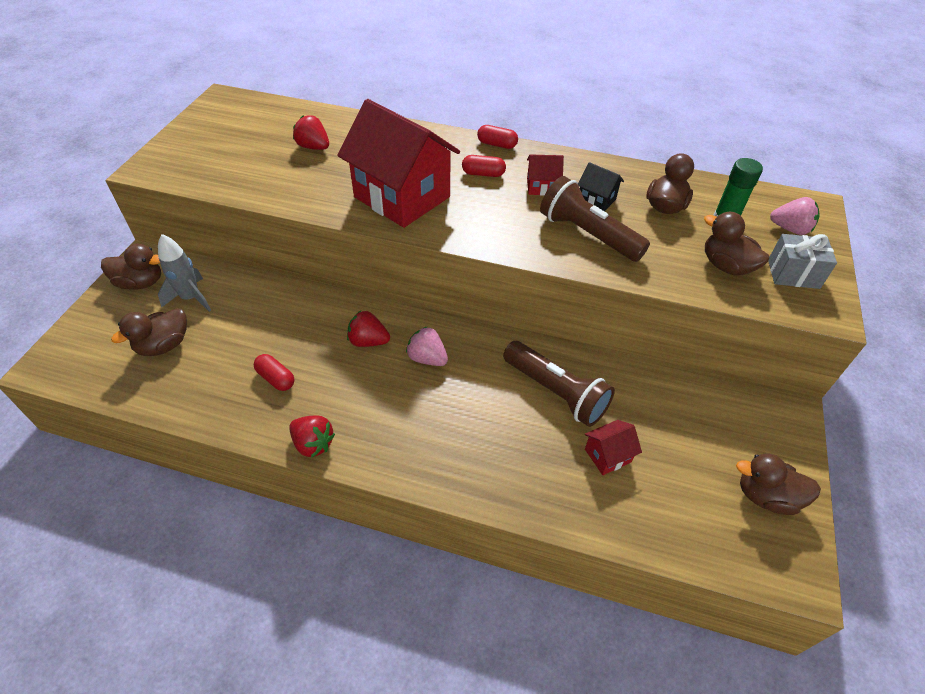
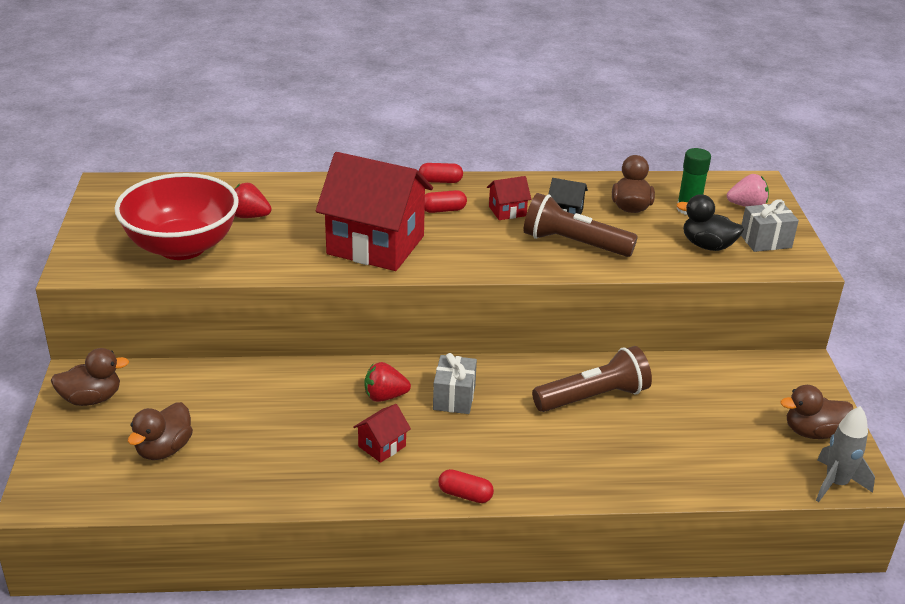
camera: 20 degrees left, 15 degrees down
grey rocket [158,234,211,312] -> grey rocket moved to [816,406,875,502]
red capsule [254,354,294,391] -> red capsule moved to [438,469,494,503]
red strawberry [289,416,335,458] -> none
pink strawberry [406,326,448,366] -> grey gift [433,353,477,414]
brown flashlight [503,341,615,427] -> brown flashlight turned 45 degrees counterclockwise [532,346,652,412]
red house [585,420,642,475] -> red house moved to [353,404,411,463]
brown duck [704,212,769,276] -> black duck [677,194,744,251]
none -> red bowl [114,173,239,260]

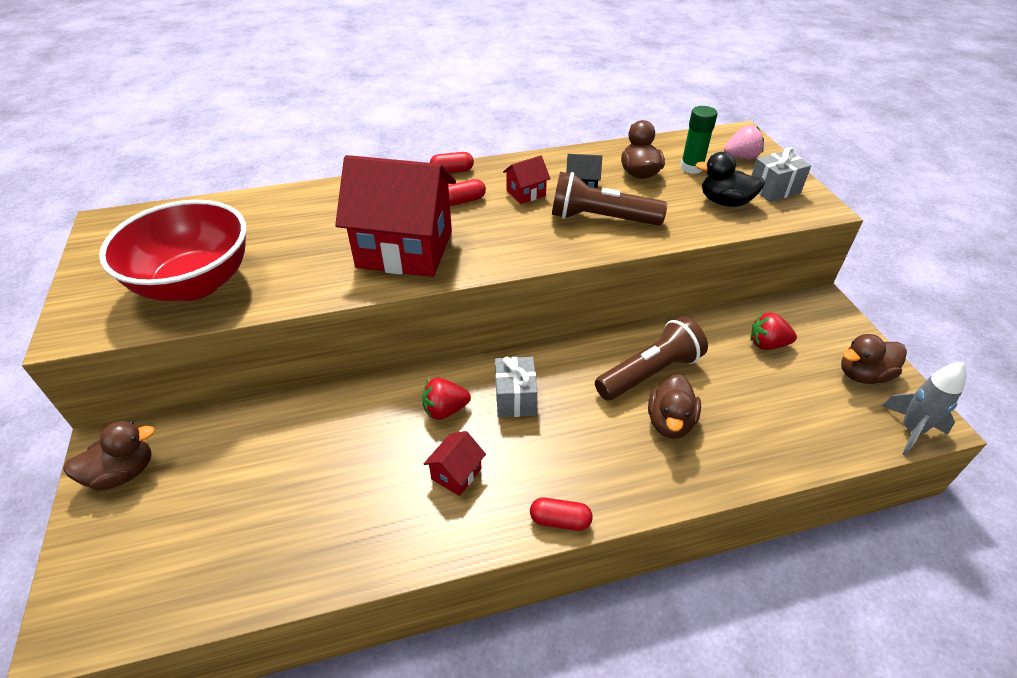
camera: 10 degrees left, 10 degrees up
brown duck [128,402,193,460] -> brown duck moved to [648,374,701,439]
red strawberry [234,183,272,218] -> red strawberry moved to [751,312,797,350]

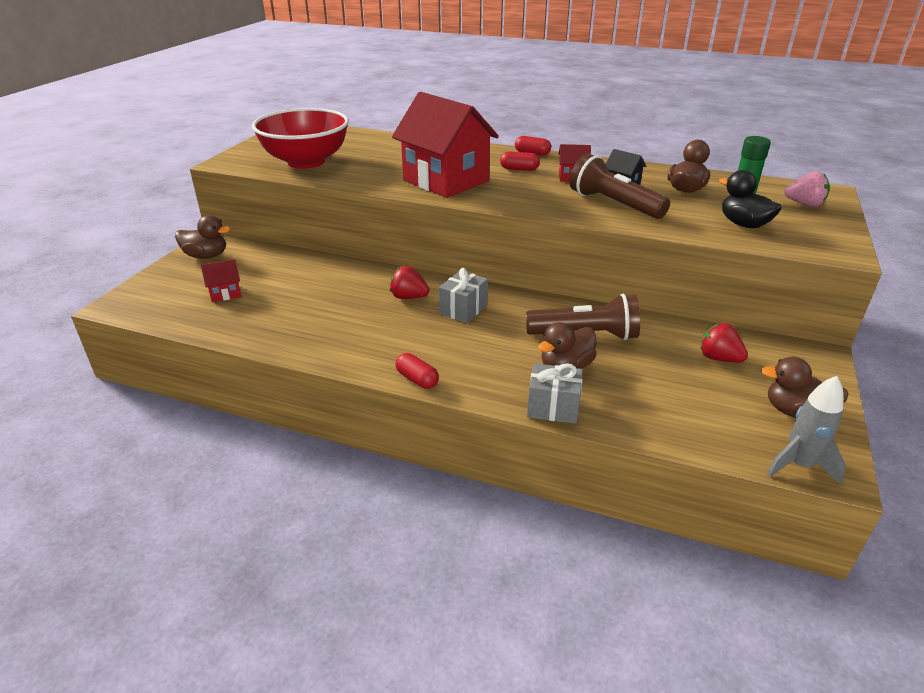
camera: 35 degrees right, 10 degrees down
red house [424,431,486,496] -> red house moved to [201,259,241,302]
grey gift [751,147,811,202] -> grey gift moved to [527,363,583,424]

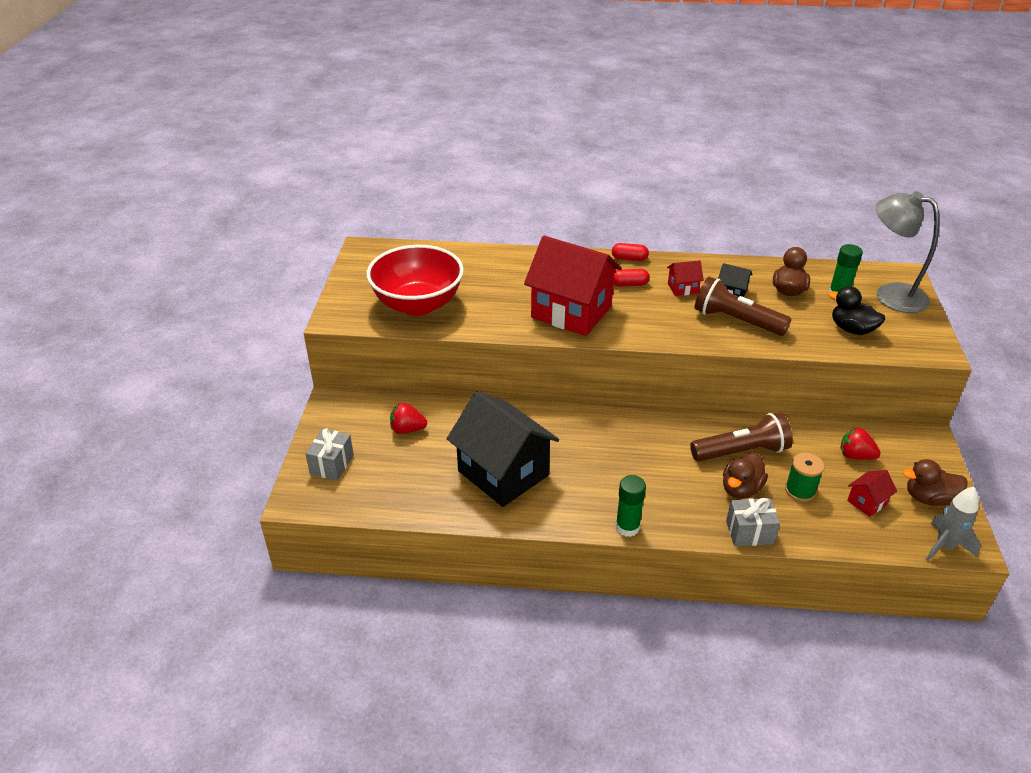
camera: 15 degrees left, 5 degrees up
brown duck [175,215,230,259] -> none
red house [201,259,241,302] -> red house moved to [847,470,897,517]
red strawberry [390,266,429,299] -> red strawberry moved to [390,403,427,434]
red capsule [395,353,439,389] -> green glue stick [616,475,646,537]
grey gift [439,268,488,323] -> grey gift moved to [305,428,354,481]
pink strawberry [784,172,830,207] -> grey lamp [876,191,939,313]
none -> black house [447,391,559,507]
none -> green spool [785,453,825,502]

